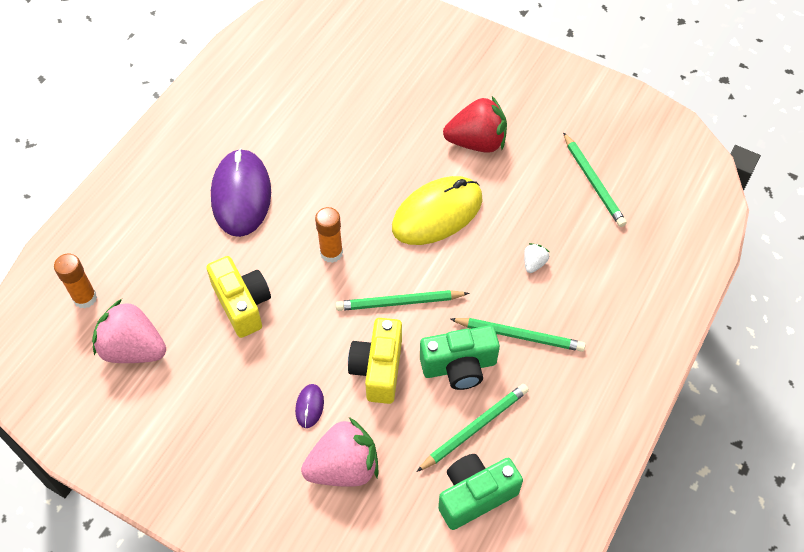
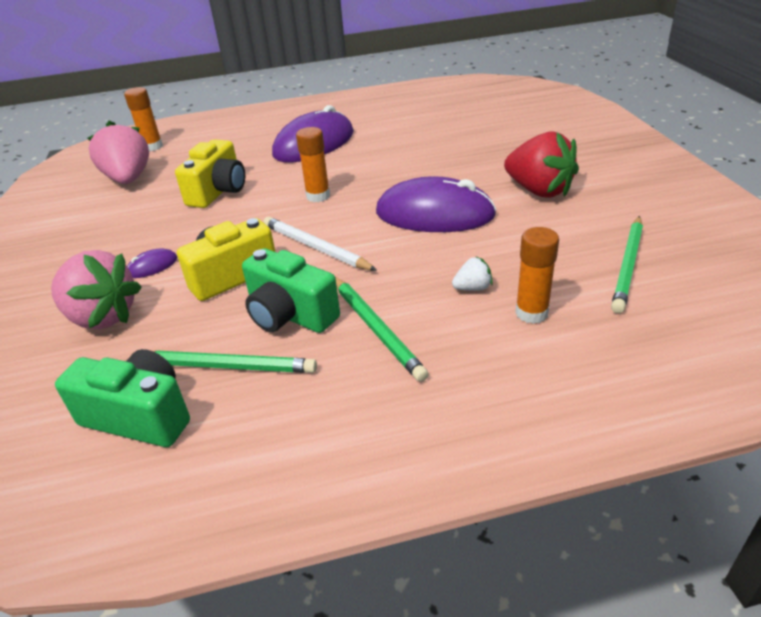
camera: 50 degrees right, 20 degrees down
green pencil [336,290,470,311] -> white pencil [264,217,377,271]
yellow mouse [392,176,482,245] -> purple mouse [376,176,497,232]
none -> orange glue stick [515,227,559,324]

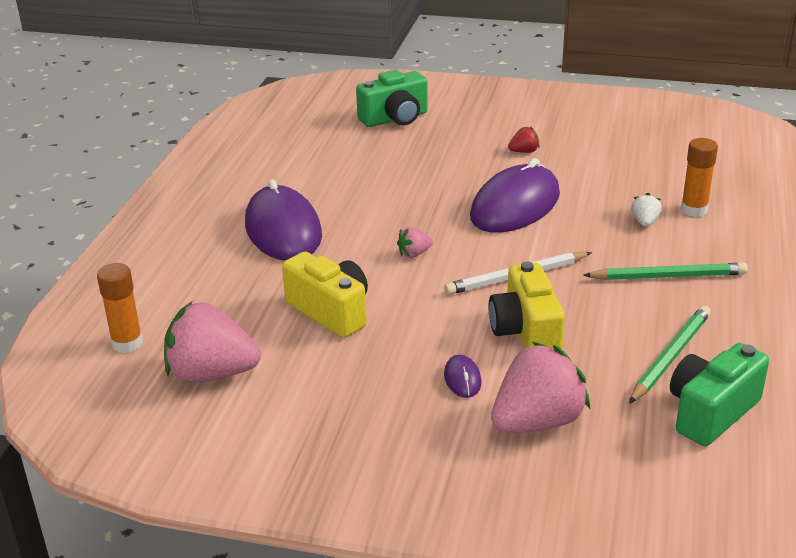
camera: 65 degrees left, 5 degrees down
green camera [242,248,340,333] -> green camera moved to [356,70,428,127]
orange glue stick [296,127,330,202] -> pink strawberry [397,227,433,258]
red strawberry [504,132,579,198] -> red strawberry [508,126,540,153], size x0.44
green pencil [611,216,643,313] -> none

